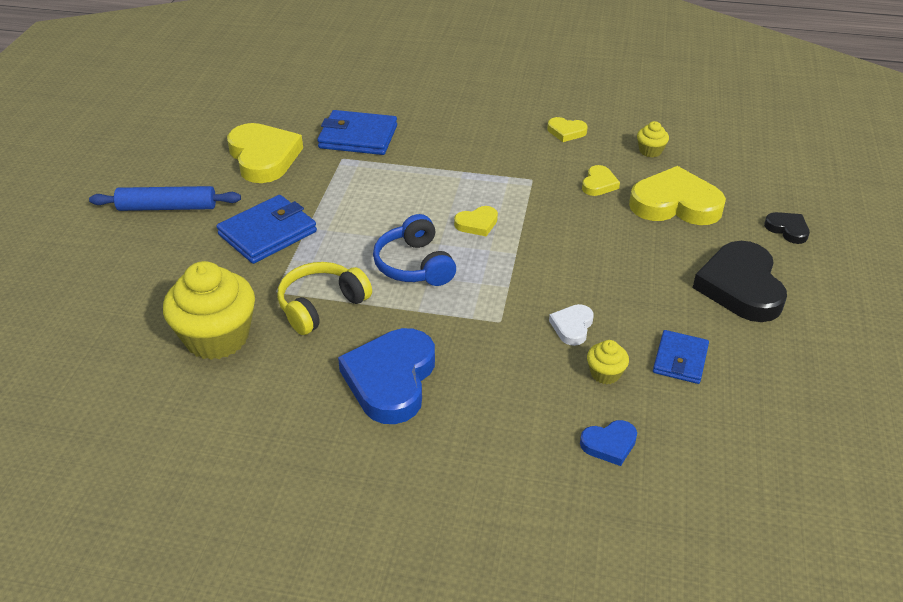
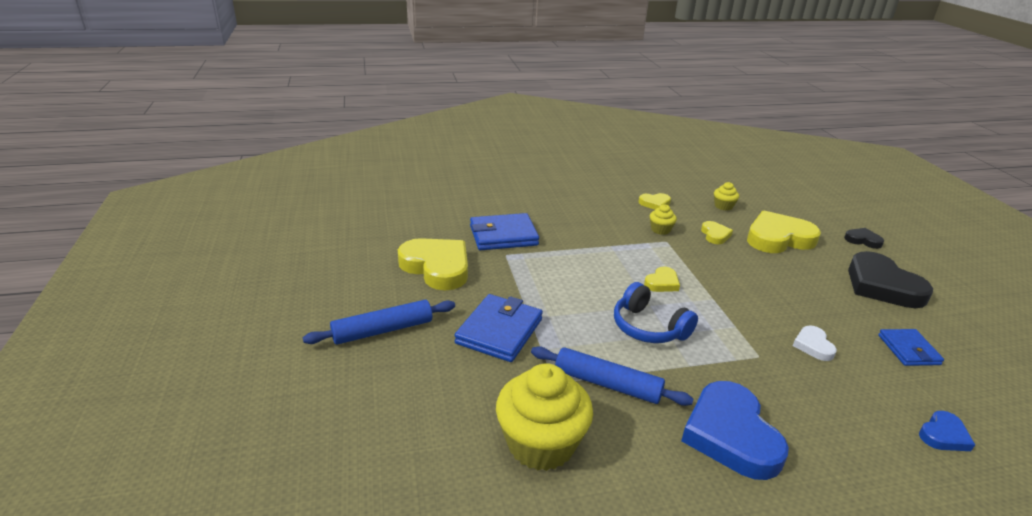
camera: 25 degrees left, 10 degrees down
yellow headphones [277,262,372,335] -> blue rolling pin [531,346,693,406]
yellow cupcake [587,340,629,384] -> yellow cupcake moved to [650,204,677,235]

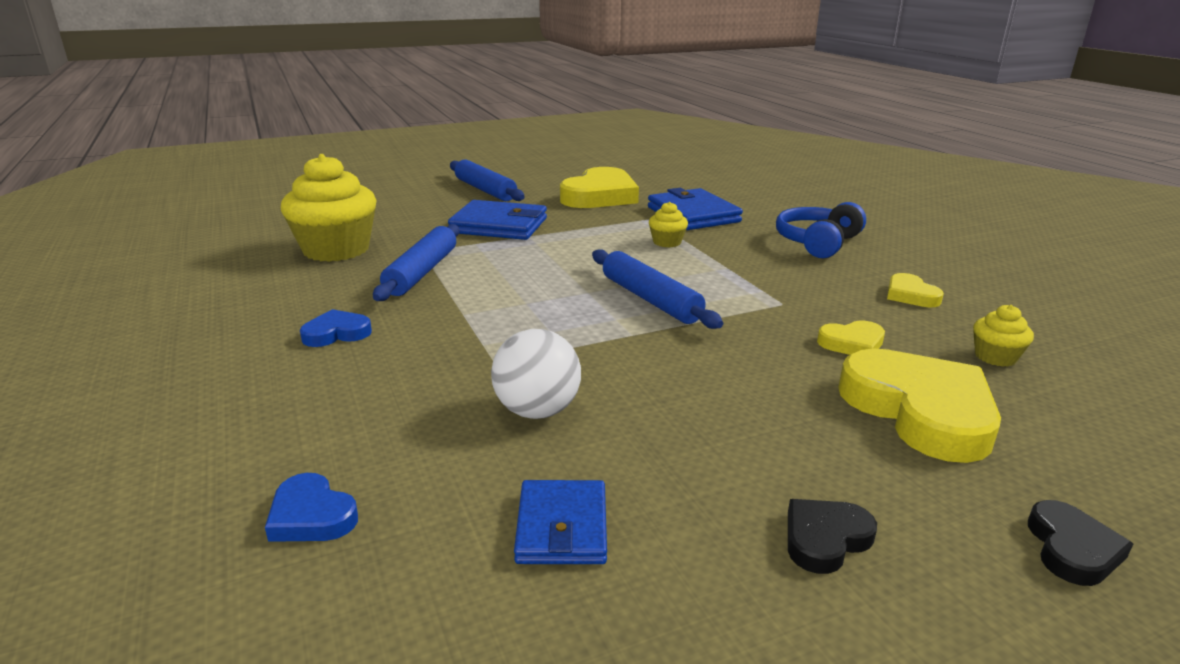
camera: 80 degrees right, 5 degrees down
blue headphones [614,282,698,343] -> blue headphones moved to [776,202,866,258]
yellow heart [644,267,680,292] -> blue rolling pin [592,249,723,329]
yellow cupcake [650,204,677,235] -> yellow cupcake moved to [649,202,688,248]
blue heart [681,381,789,480] -> blue heart [300,309,372,347], size x0.48
white heart [793,325,837,361] -> white ball [491,329,581,419]
black heart [848,251,933,308] -> black heart [788,499,877,574], size x0.48
blue wallet [878,329,944,366] -> blue wallet turned 75 degrees counterclockwise [514,480,607,564]

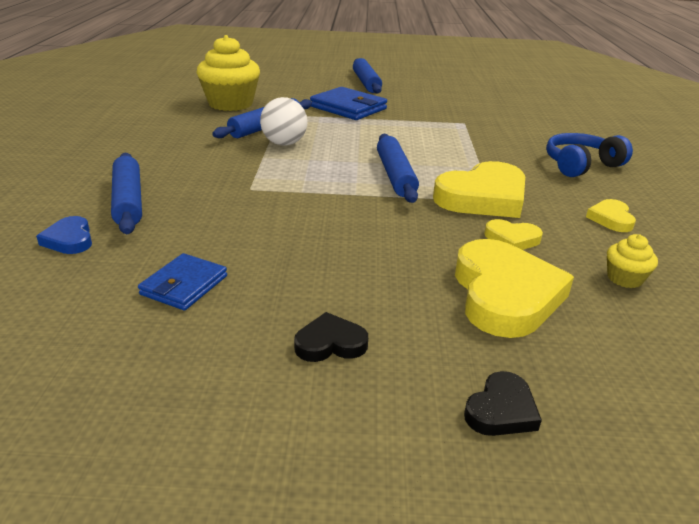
camera: 25 degrees right, 5 degrees up
blue heart [300,309,372,347] -> none
white ball [491,329,581,419] -> white ball moved to [260,97,307,146]
yellow heart [560,167,639,208] -> yellow heart moved to [433,161,525,218]
blue wallet [648,188,743,230] -> none
yellow cupcake [649,202,688,248] -> none
none -> blue rolling pin [111,153,142,234]

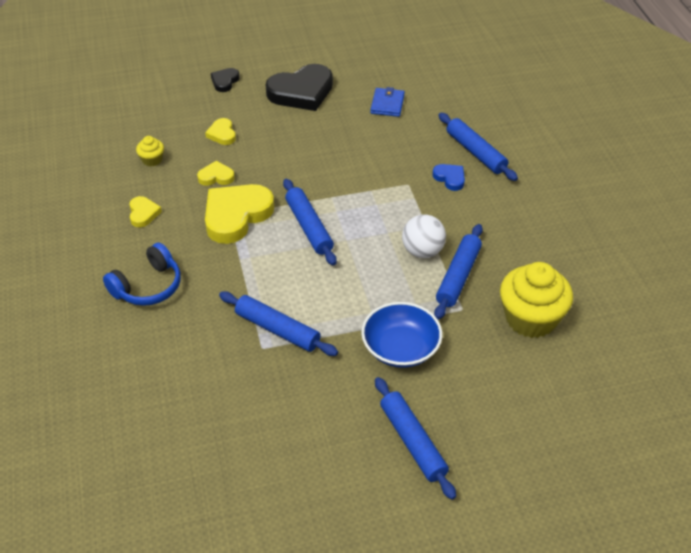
camera: 165 degrees right, 15 degrees up
blue heart [36,216,92,254] -> blue heart moved to [433,164,465,191]
black heart [294,312,368,362] -> black heart [266,64,333,111], size x2.07
blue wallet [310,87,387,120] -> blue bowl [361,302,442,368]
yellow heart [455,239,574,338] -> yellow heart [205,118,236,145], size x0.48
none -> blue rolling pin [219,291,338,356]

